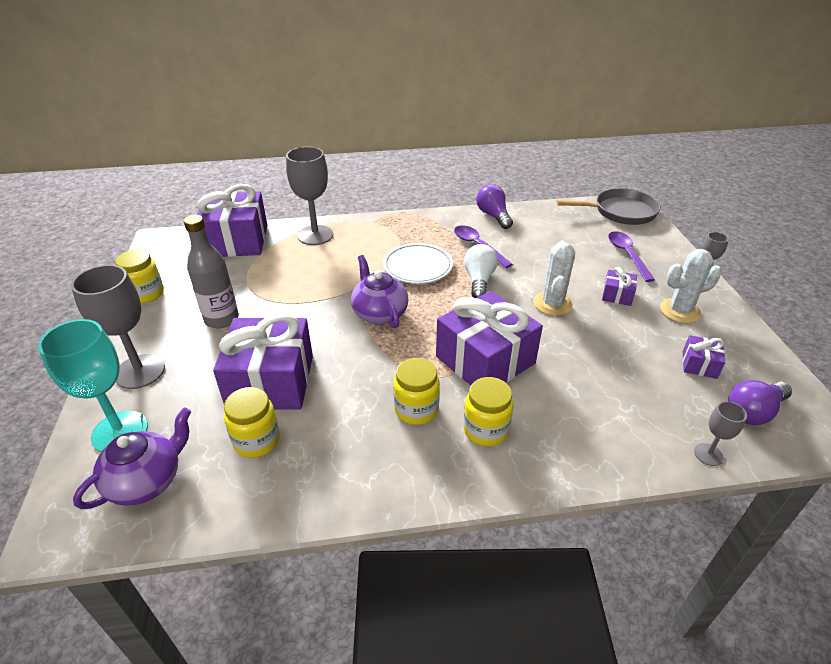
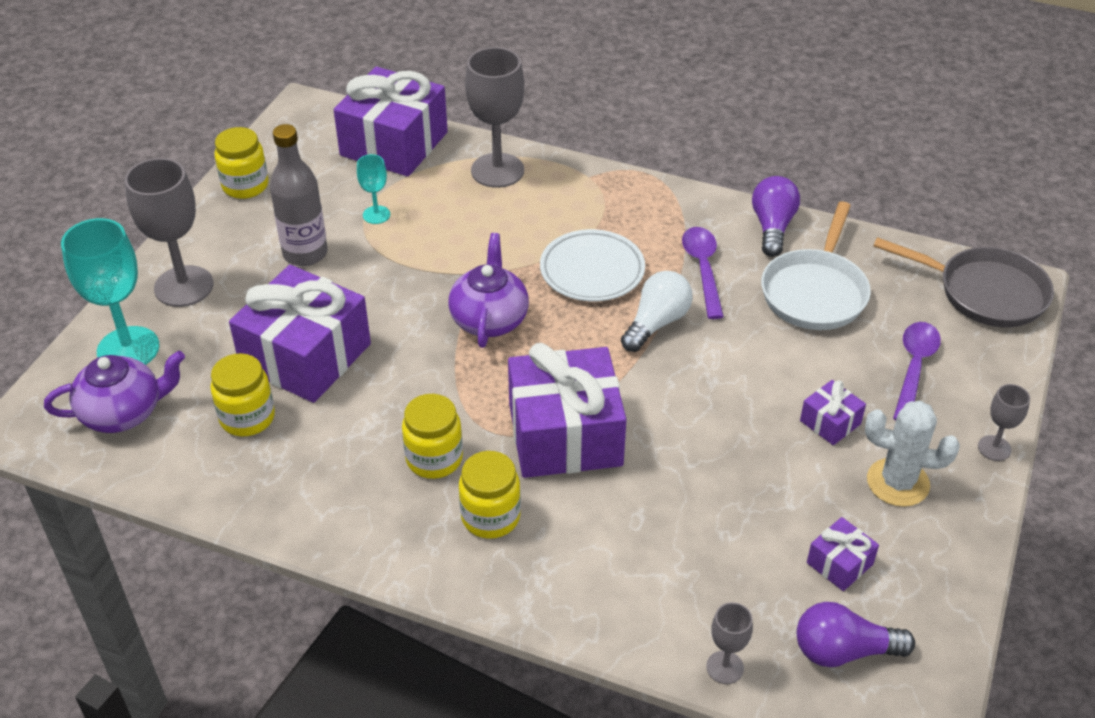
camera: 30 degrees right, 5 degrees up
white cactus [533,240,575,316] -> none
none -> turquoise goblet [357,154,390,224]
none -> white pan [761,201,871,330]

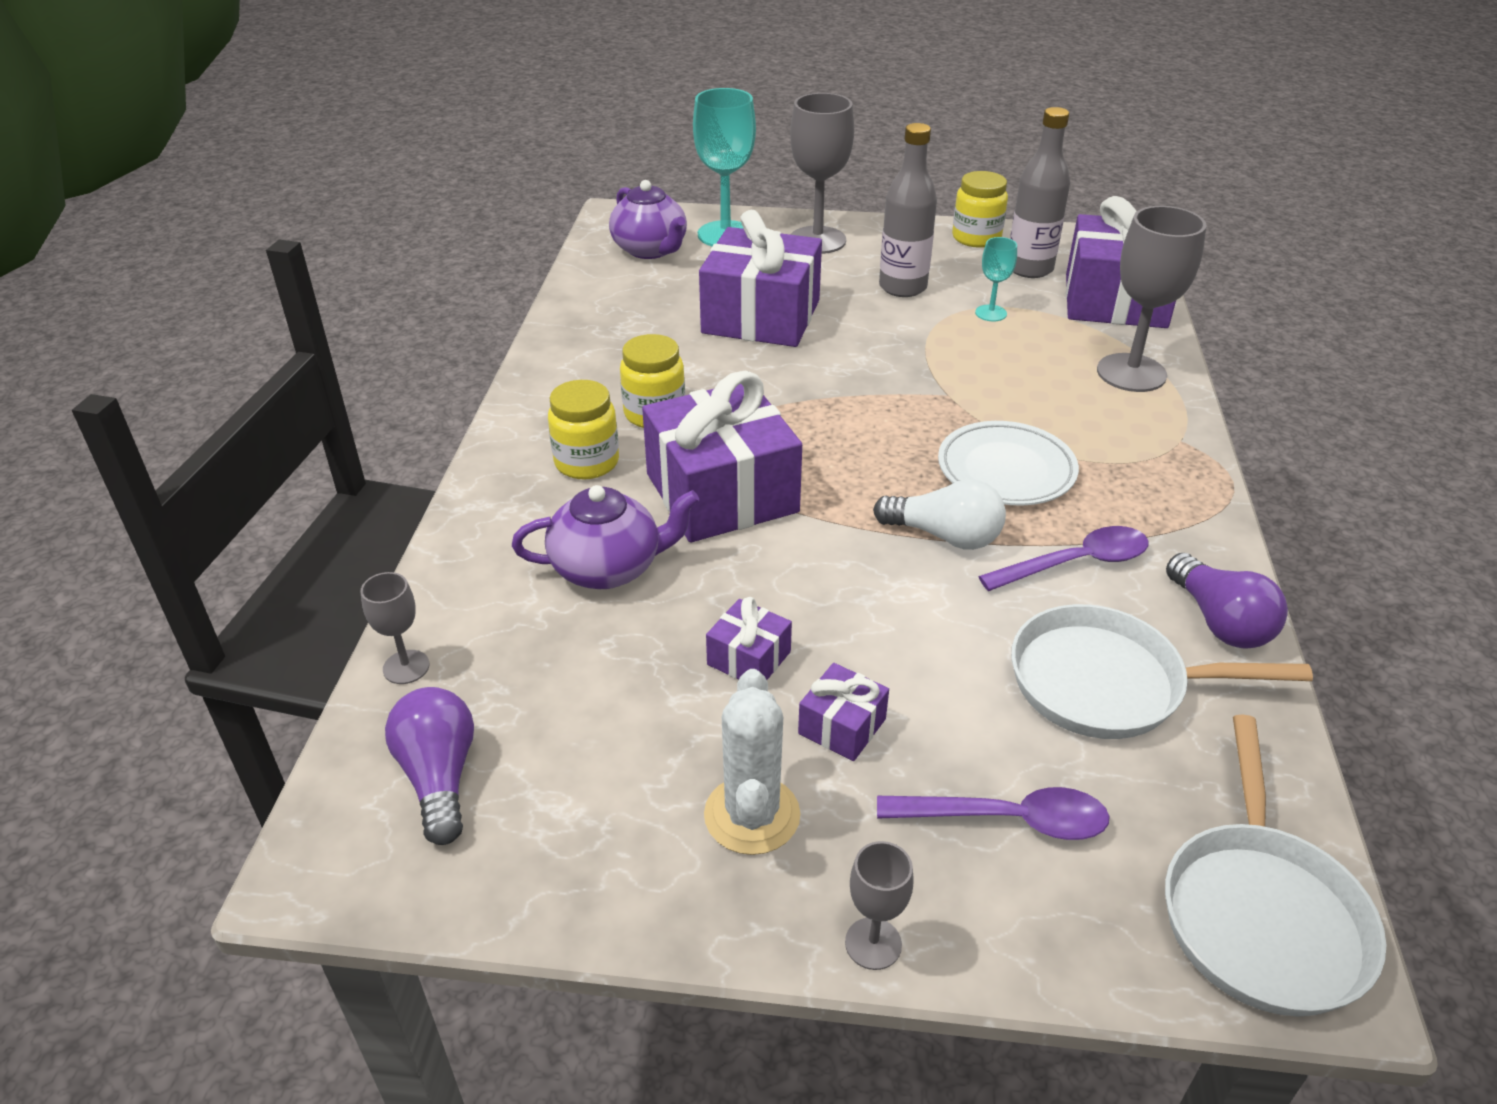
camera: 75 degrees right, 5 degrees down
yellow jar [211,353,275,436] -> none
purple teapot [448,233,529,348] -> purple teapot moved to [512,485,699,589]
purple light bulb [752,176,800,257] -> purple light bulb turned 75 degrees clockwise [1166,553,1288,648]
purple gift [807,517,879,591] -> purple gift moved to [706,597,792,680]
grey pan [873,237,1054,327] -> white pan [1165,714,1386,1017]
none -> grey bottle [1010,107,1070,278]

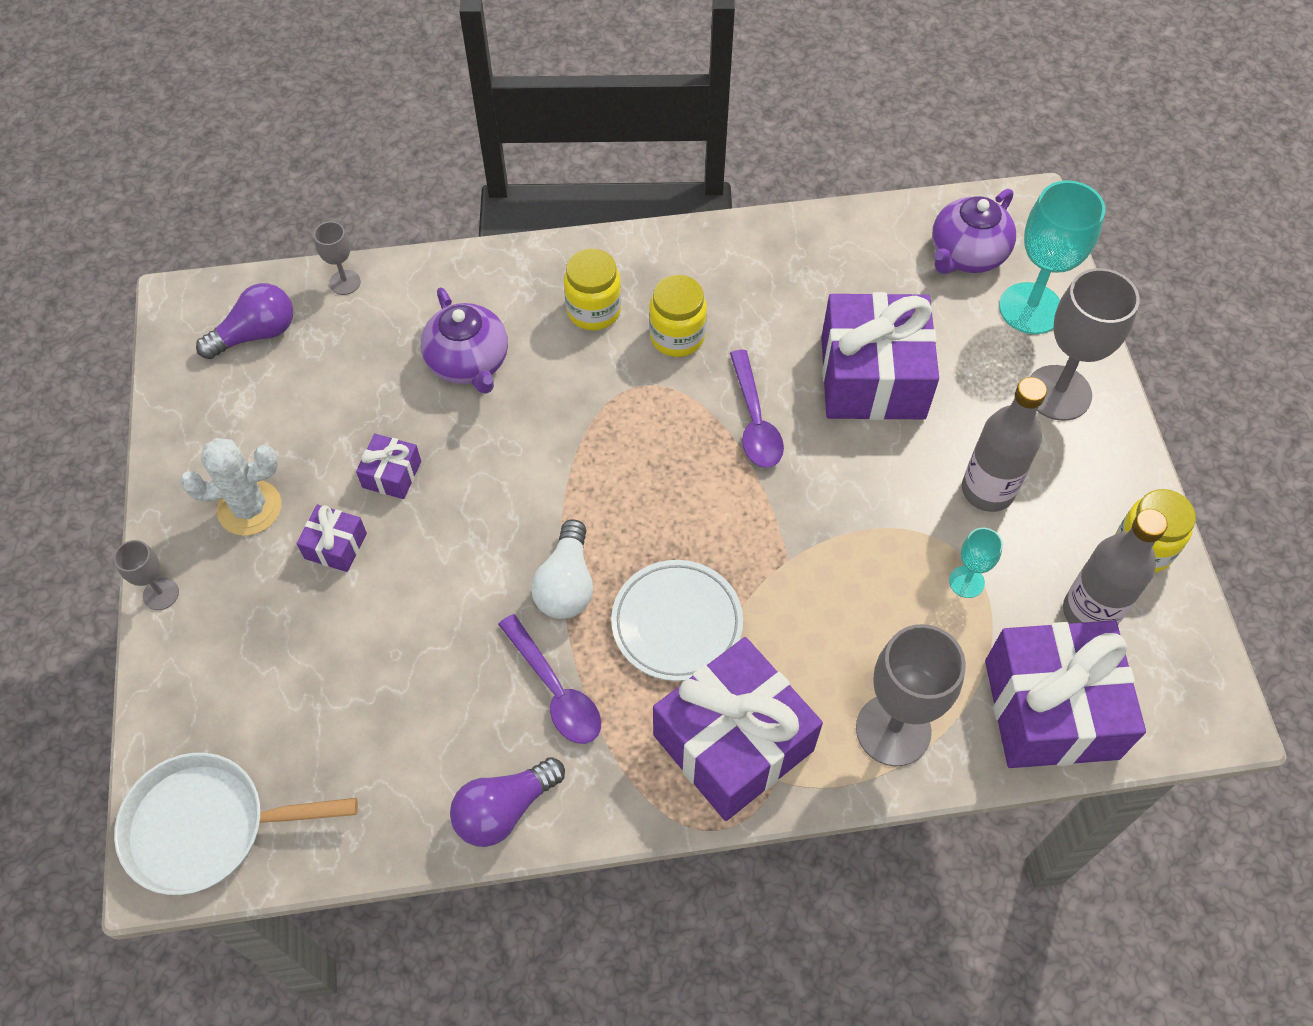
camera: 75 degrees right, 20 degrees up
purple gift [642,371,802,542] -> purple gift moved to [653,637,823,821]
purple spoon [877,787,1110,840] -> purple spoon moved to [730,350,784,468]
white pan [1011,604,1313,739] -> none

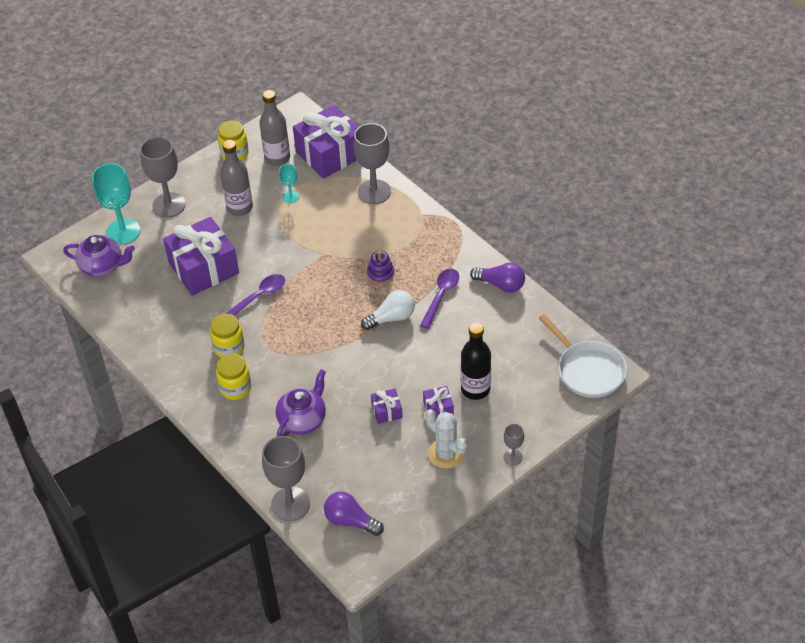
camera: 120 degrees left, 10 degrees down
grey goblet [314,221,361,295] -> grey goblet [262,436,310,521], size x2.01
white plate [611,560,743,681] -> purple stacking toy [367,251,394,284]
purple gift [653,637,823,821] -> none
none -> black bottle [461,323,491,400]

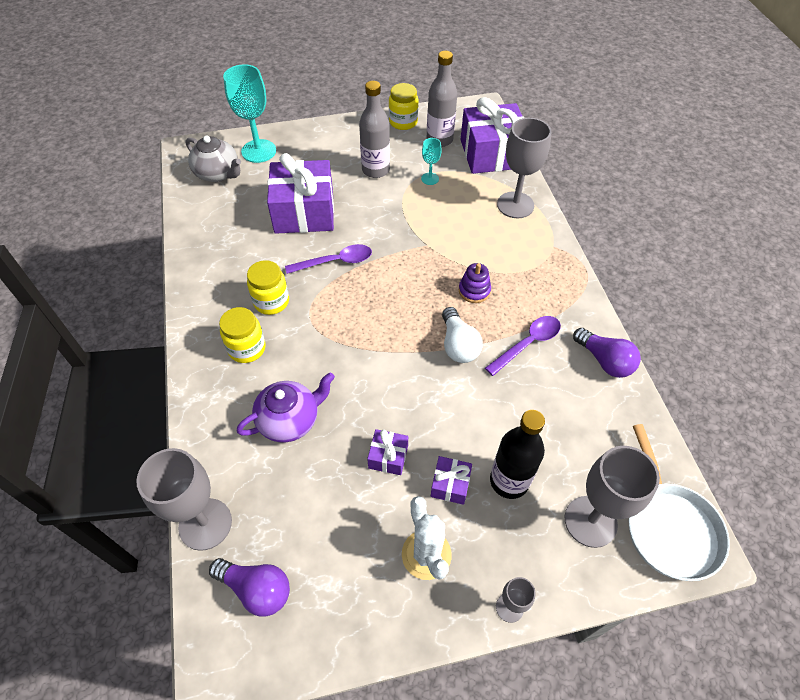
camera: 25 degrees right, 5 degrees up
purple teapot [63,235,135,277] -> grey teapot [185,135,241,182]
grey goblet [140,137,186,218] -> grey goblet moved to [565,446,660,548]
purple light bulb [324,491,384,536] -> purple light bulb turned 150 degrees clockwise [209,558,290,617]
white light bulb [361,290,415,330] -> white light bulb turned 75 degrees clockwise [442,307,483,363]

